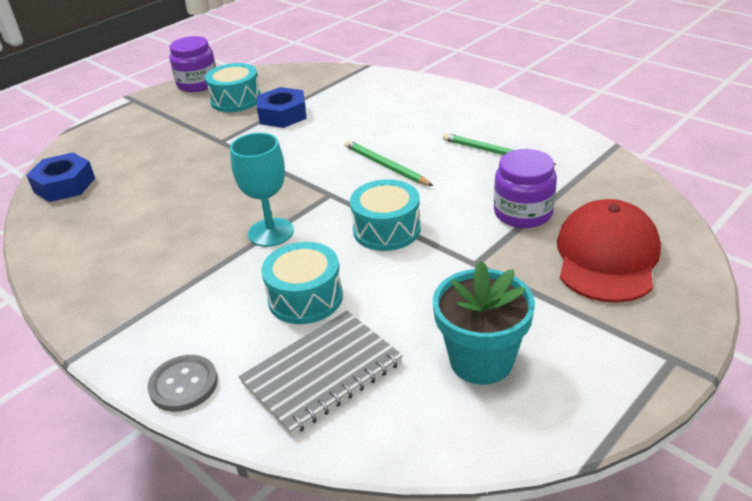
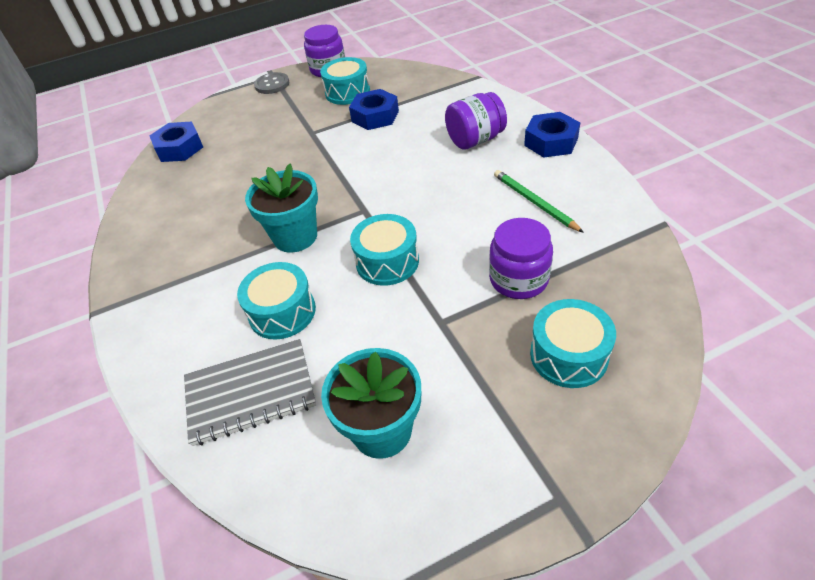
camera: 25 degrees right, 10 degrees up
grey button [148,355,218,412] -> grey button moved to [254,72,289,94]
turquoise goblet [230,133,294,247] -> turquoise flower pot [245,164,318,252]
green pencil [345,140,433,186] -> none
red cap [557,199,661,303] -> turquoise drum [530,299,616,388]
none -> purple jar [445,92,507,150]
none -> blue nut [524,112,580,158]

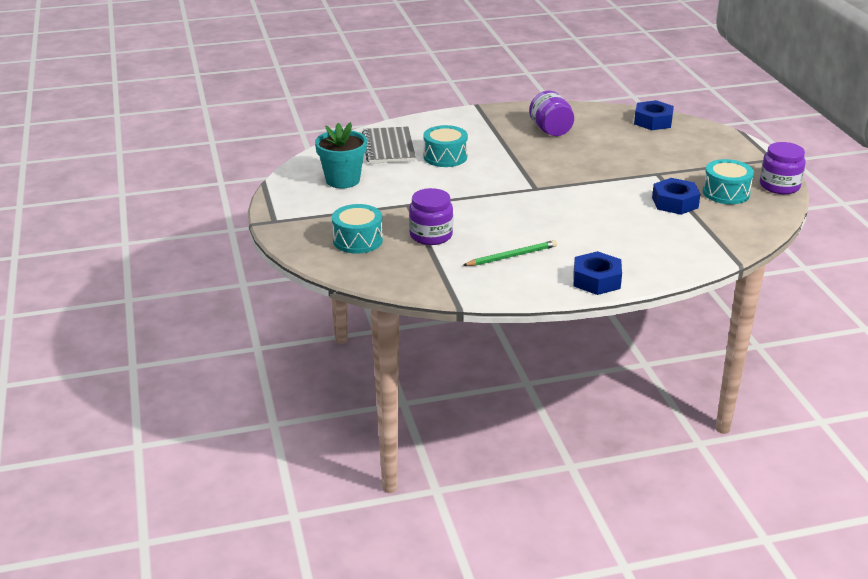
camera: 95 degrees right, 15 degrees down
turquoise flower pot [245,164,318,252] -> none
grey button [254,72,289,94] -> none
turquoise drum [350,214,419,286] -> none
purple jar [445,92,507,150] -> purple jar moved to [529,91,574,136]

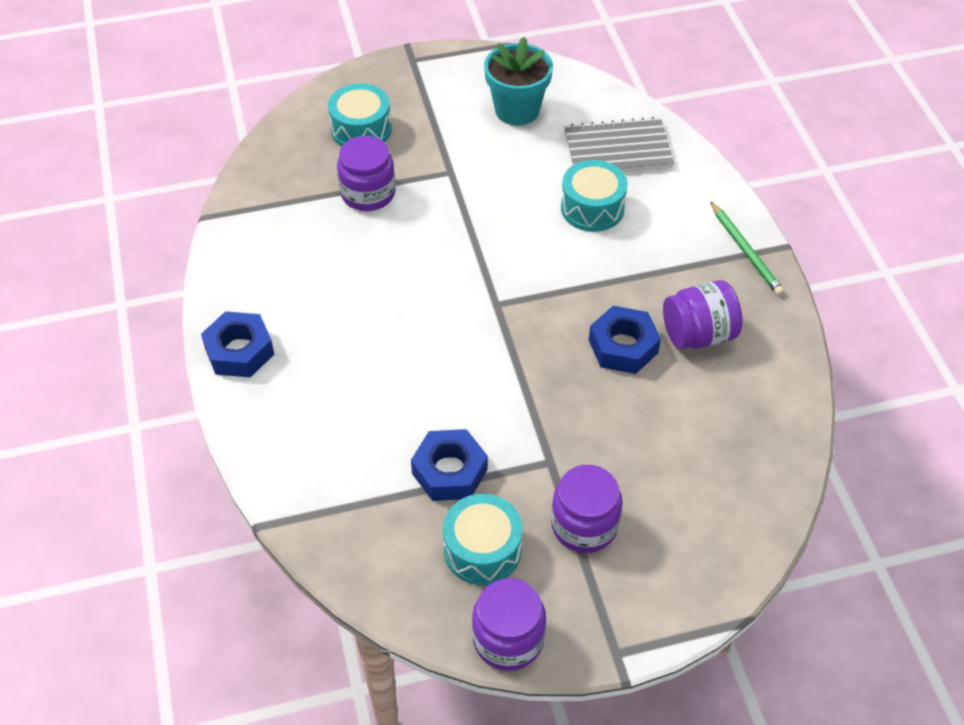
camera: 90 degrees right, 20 degrees up
green pencil [462,240,557,266] -> green pencil moved to [710,201,784,296]
blue nut [634,100,674,130] -> blue nut moved to [589,306,661,374]
none -> purple jar [551,465,623,553]

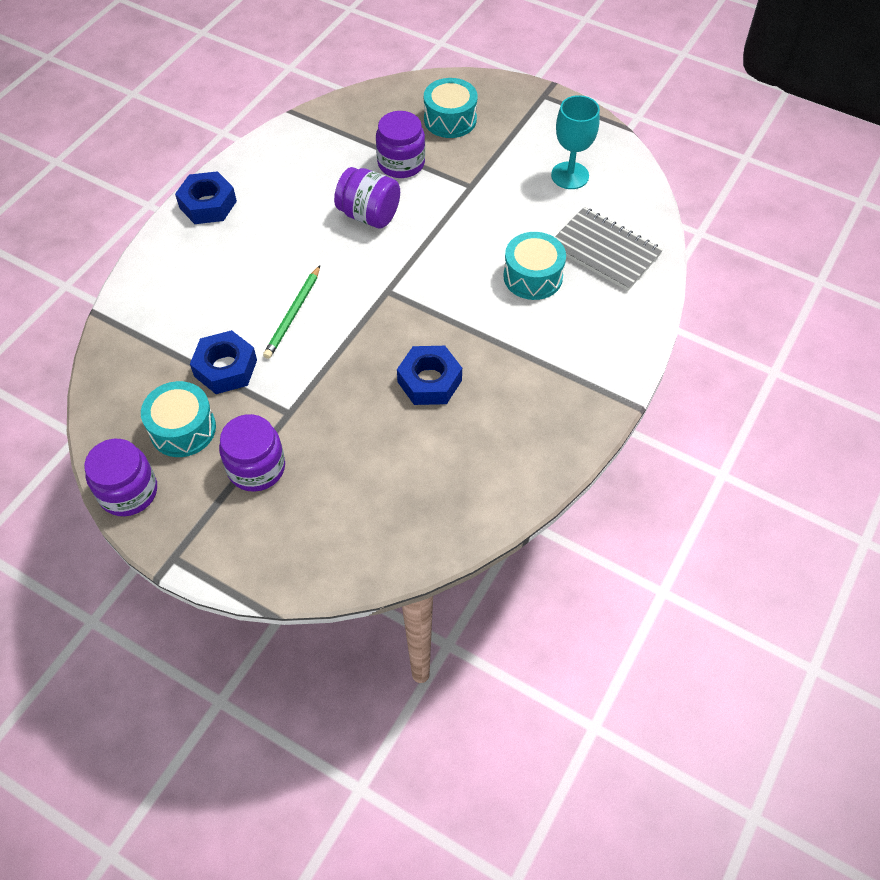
camera: 45 degrees right, 5 degrees up
turquoise flower pot [484,37,553,126] -> turquoise goblet [551,95,600,189]
purple jar [663,280,743,349] -> purple jar moved to [334,167,400,228]
green pencil [710,201,784,296] -> green pencil moved to [263,266,320,359]

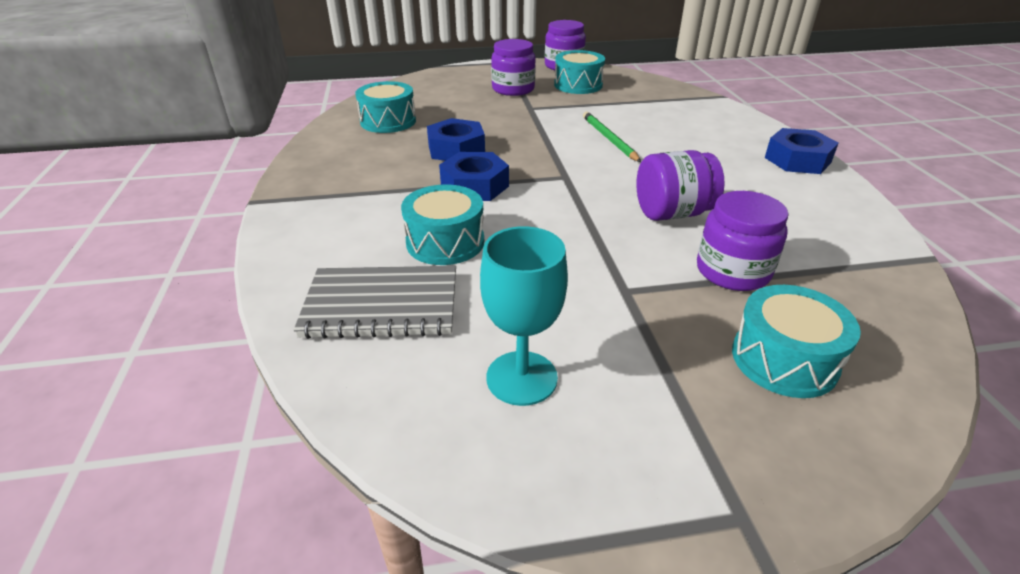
camera: 140 degrees right, 20 degrees down
blue nut [190,330,257,394] -> blue nut moved to [439,152,509,201]
none -> turquoise drum [355,81,416,133]

